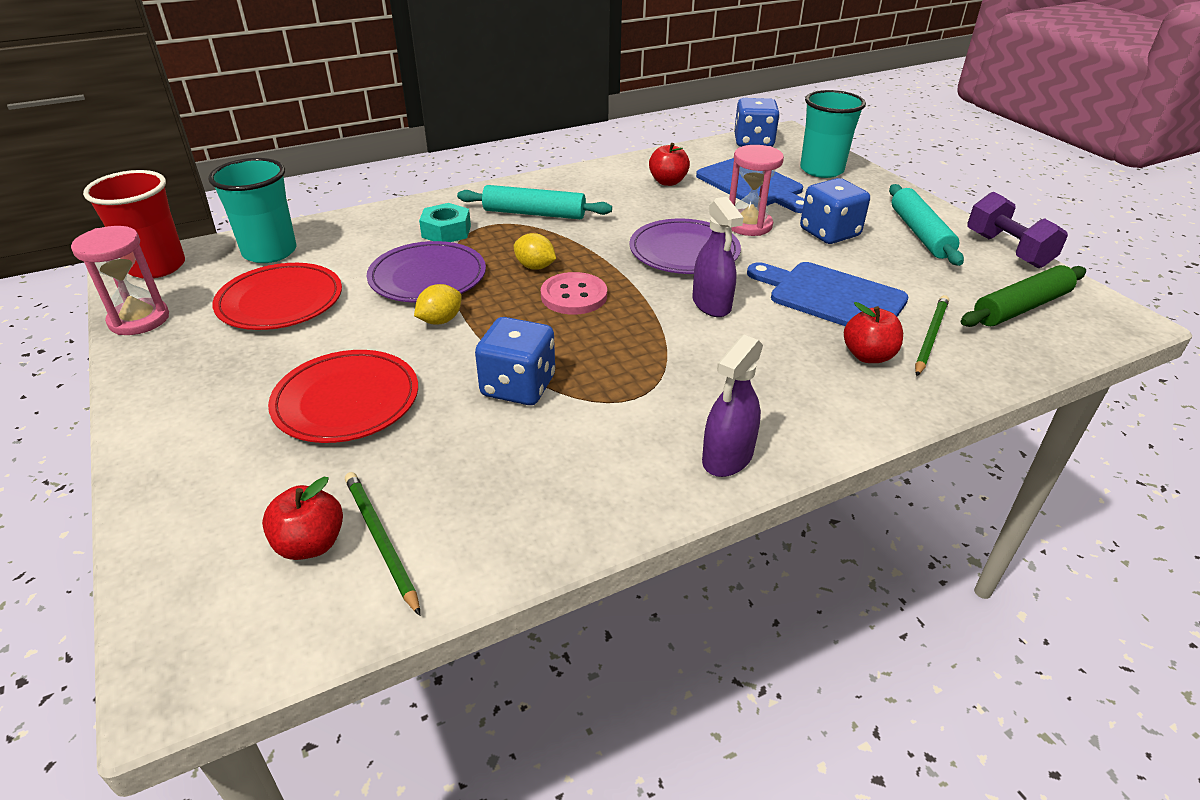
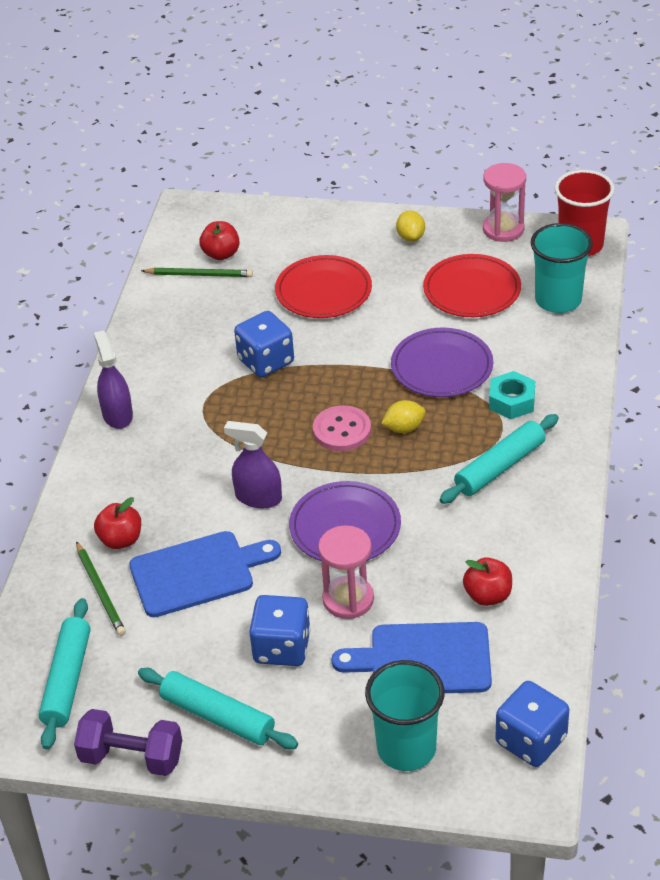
camera: 130 degrees right, 5 degrees up
yellow lemon [414,284,462,325] -> yellow lemon moved to [396,211,425,242]
green rolling pin [961,265,1086,327] -> turquoise rolling pin [39,598,91,750]

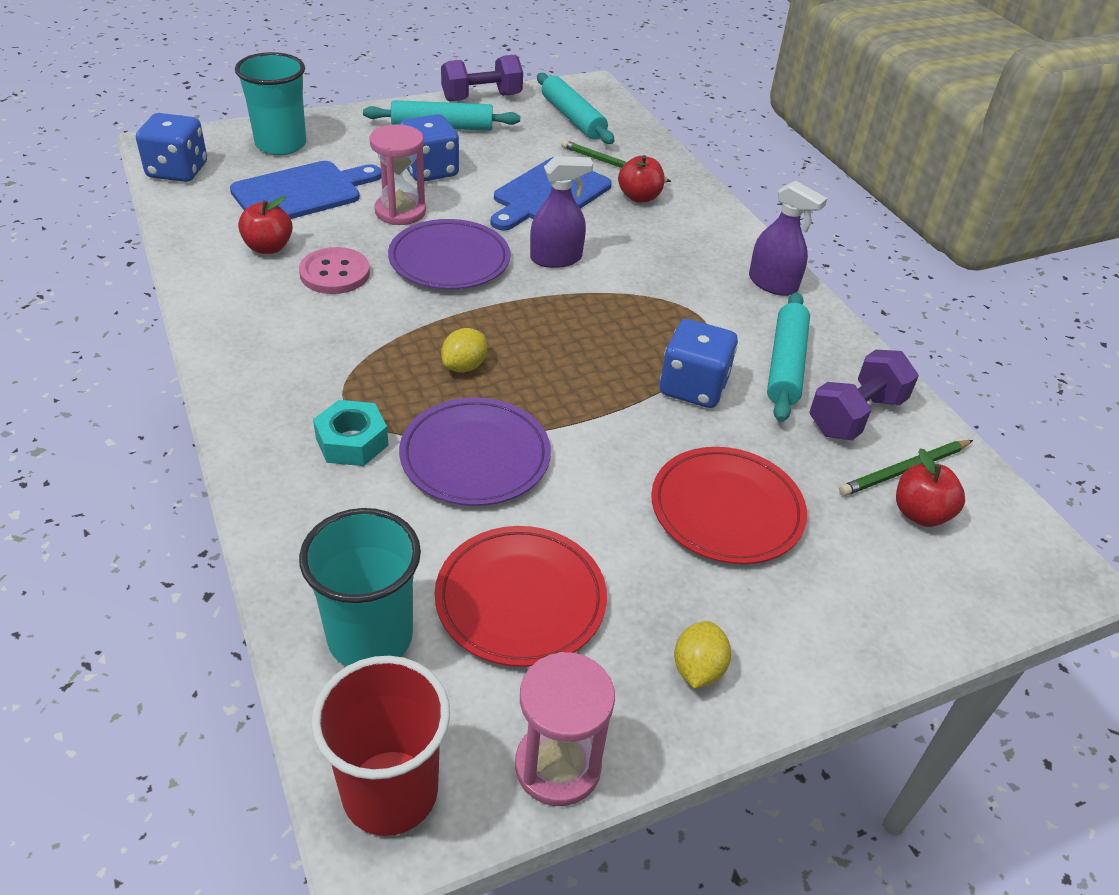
camera: 140 degrees right, 0 degrees up
pink button [313,405,371,451] -> pink button moved to [299,247,370,294]
yellow lemon [396,211,425,242] -> yellow lemon turned 60 degrees clockwise [674,621,731,689]
turquoise rolling pin [439,414,559,504] -> turquoise rolling pin moved to [767,292,810,422]
none -> purple dumbbell [810,350,919,440]

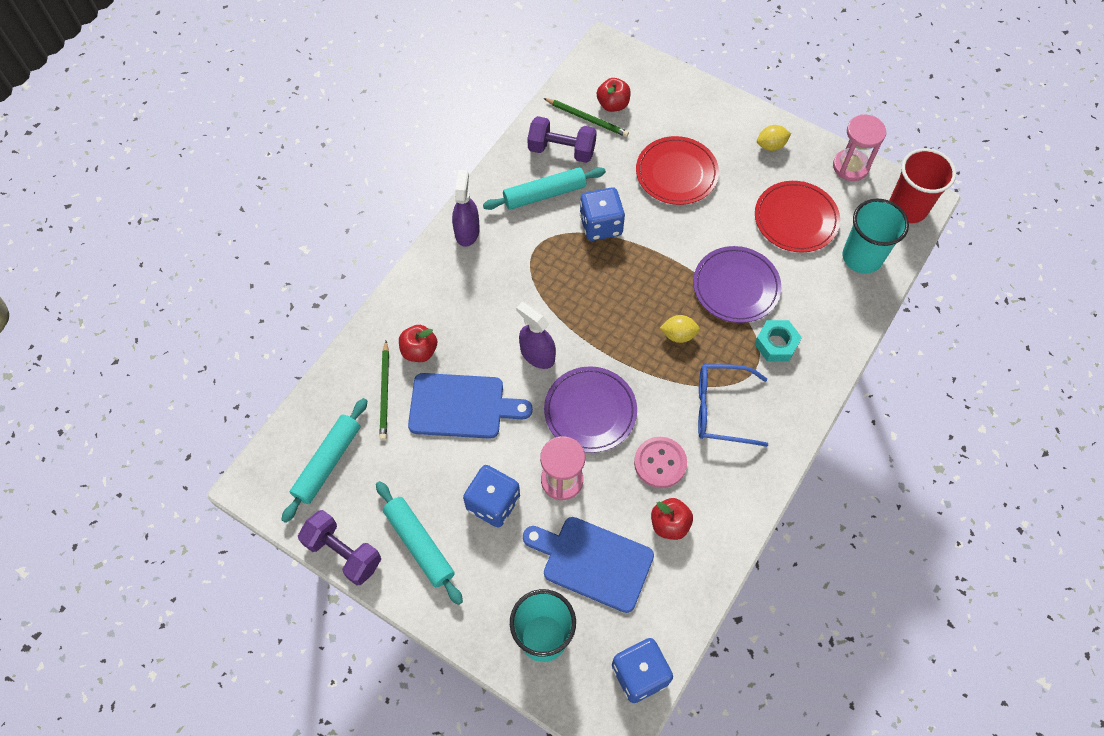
camera: 120 degrees left, 20 degrees up
none -> blue glasses [698,364,768,447]

